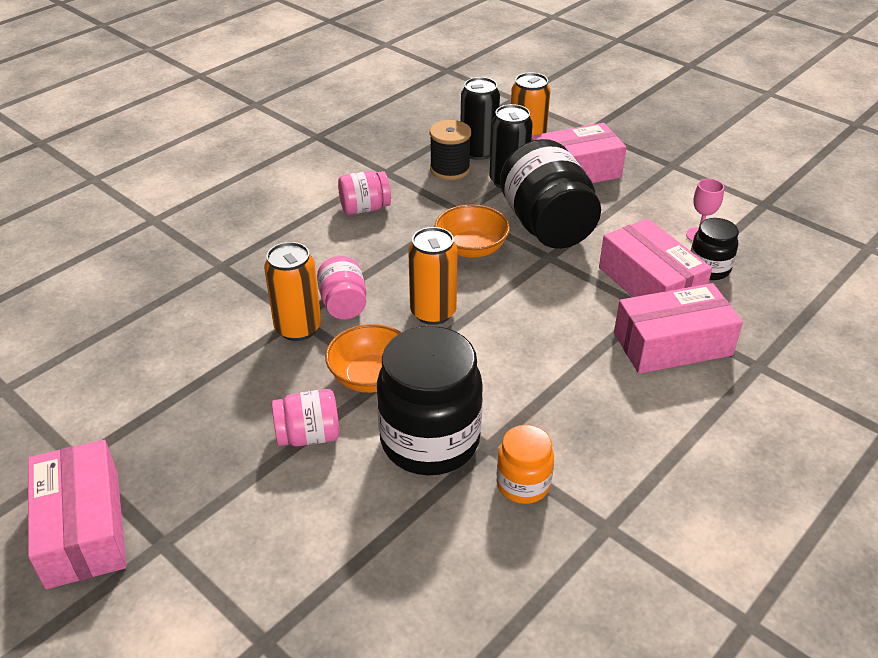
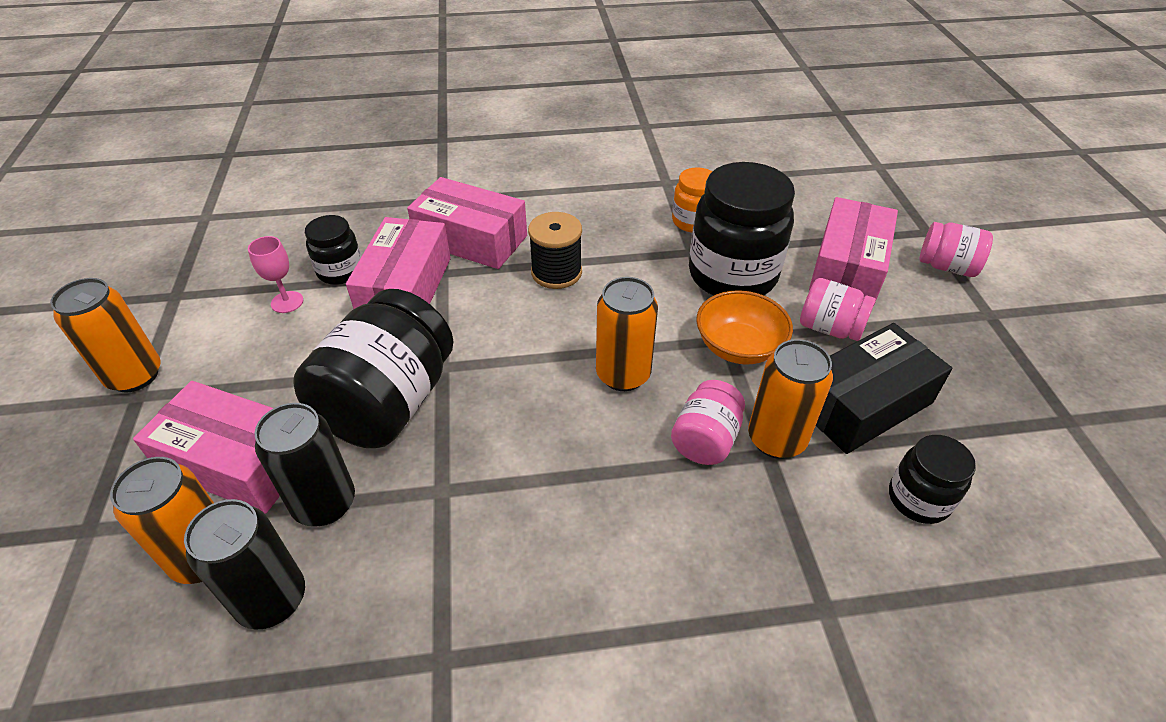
camera: 140 degrees left, 5 degrees up
pink box [28,440,126,589] -> pink box moved to [809,197,898,305]
pink jar [338,171,391,215] -> pink jar moved to [919,222,993,277]
black spool [430,120,471,180] -> black spool moved to [528,212,582,289]
orange bowl [435,205,510,258] -> none
none -> orange can [50,278,160,392]
none -> black box [816,323,952,454]
none -> black jar [889,435,976,524]

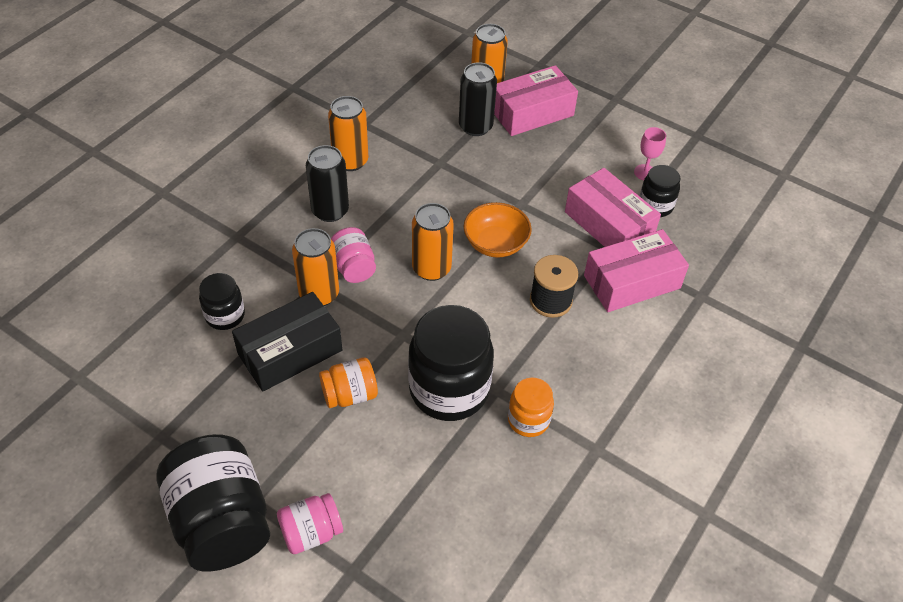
camera: 130 degrees right, 5 degrees up
orange can [50,278,160,392] -> orange can moved to [328,96,368,171]
black can [184,499,305,630] -> black can moved to [306,145,349,222]
black jar [293,289,453,448] -> black jar moved to [156,434,270,571]
orange bowl [696,290,793,364] -> orange bowl moved to [463,202,532,258]
pink jar [800,278,876,341] -> orange jar [319,357,378,408]
pink box [809,197,898,305] -> none
black box [816,323,952,454] -> black box turned 45 degrees clockwise [232,292,342,391]

